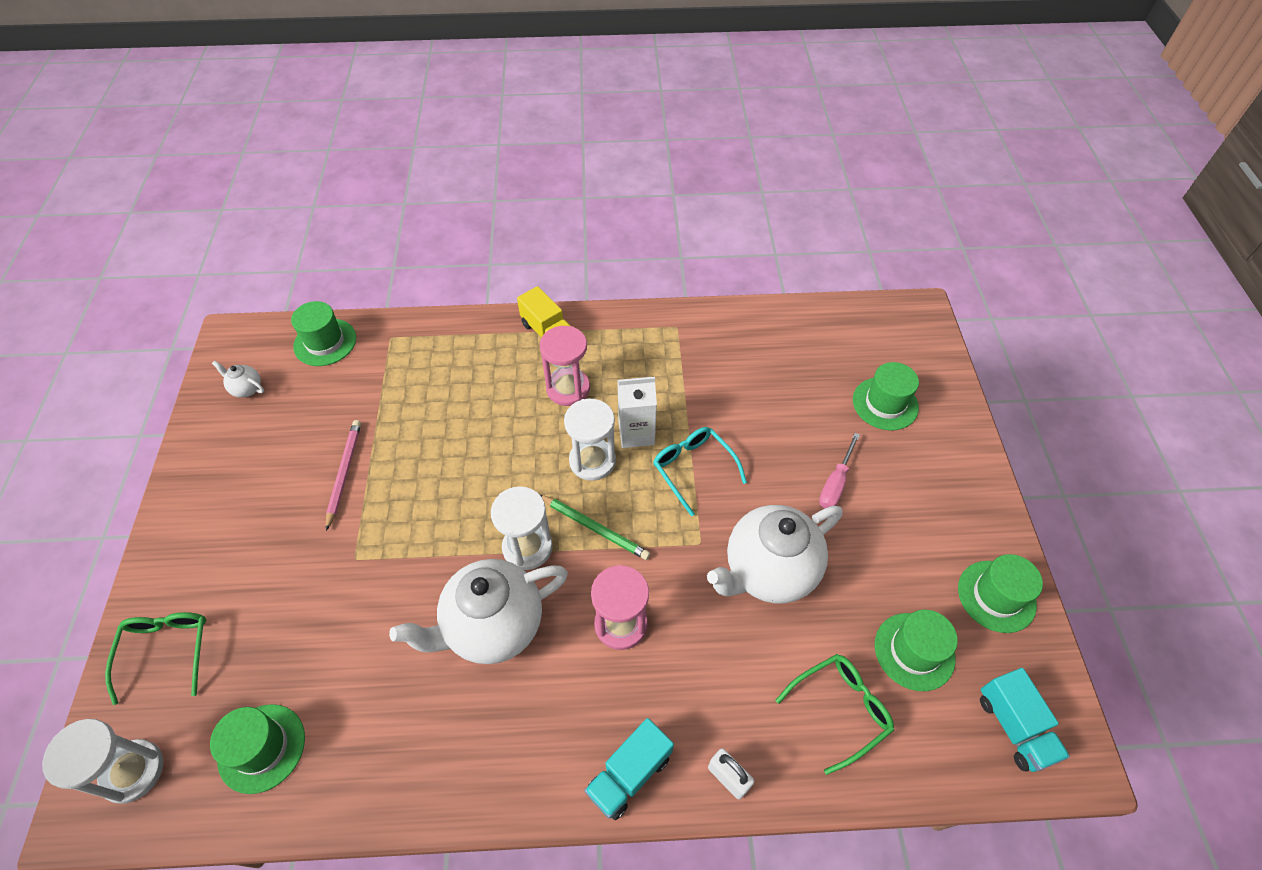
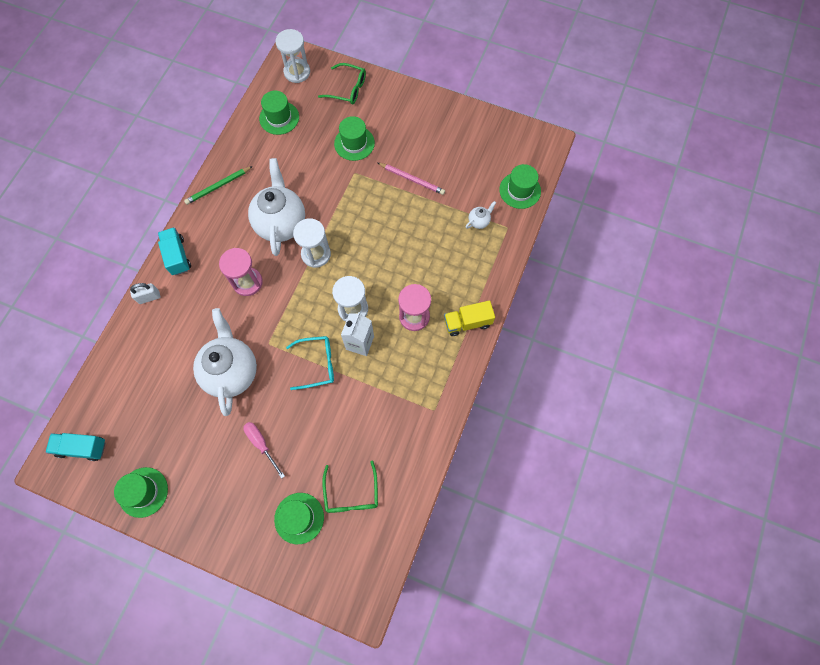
camera: 115 degrees right, 15 degrees up
white teapot [212,361,264,398] -> white teapot moved to [466,201,496,229]
green pencil [540,495,650,560] -> green pencil moved to [184,166,253,205]
green glasses [776,654,894,775] -> green glasses moved to [322,460,378,513]
green hat [875,610,958,691] -> green hat moved to [334,116,375,161]

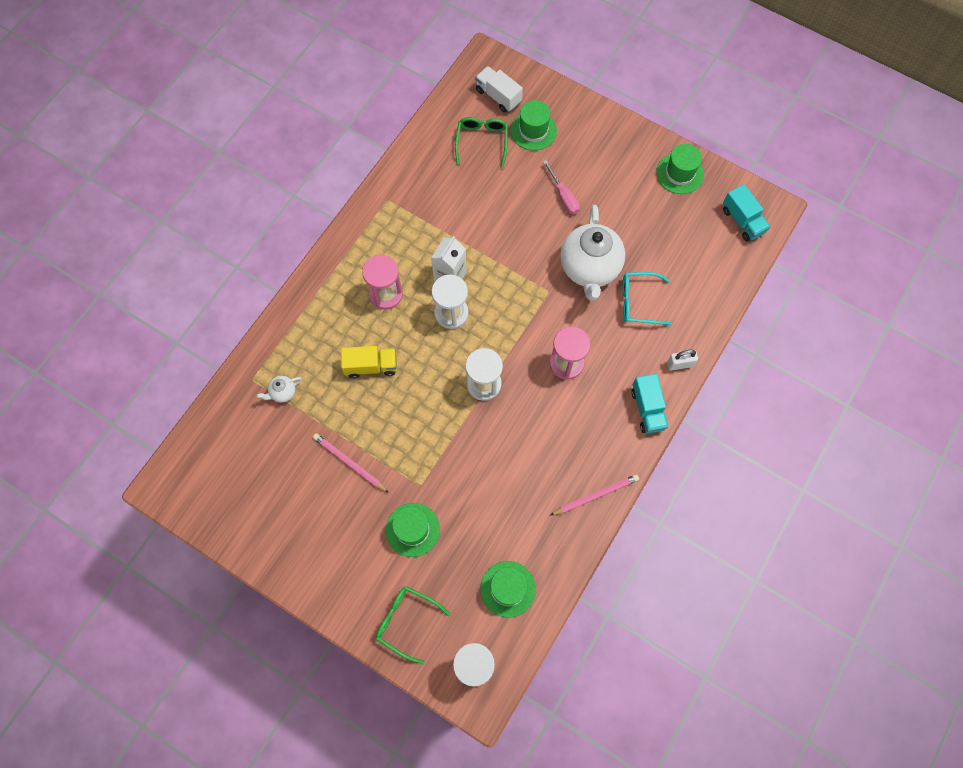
camera: 170 degrees left, 0 degrees up
turquoise truck [46,433,106,461] -> turquoise truck turned 45 degrees clockwise [723,184,771,242]
green pencil [184,166,253,205] -> pink pencil [550,474,639,515]
white teapot [248,158,305,256] -> none
turquoise glasses [286,336,334,390] -> turquoise glasses moved to [623,272,672,325]
yellow truck [444,300,495,336] -> yellow truck moved to [341,346,397,378]
green hat [499,164,541,209] -> none
none -> white truck [475,66,523,113]

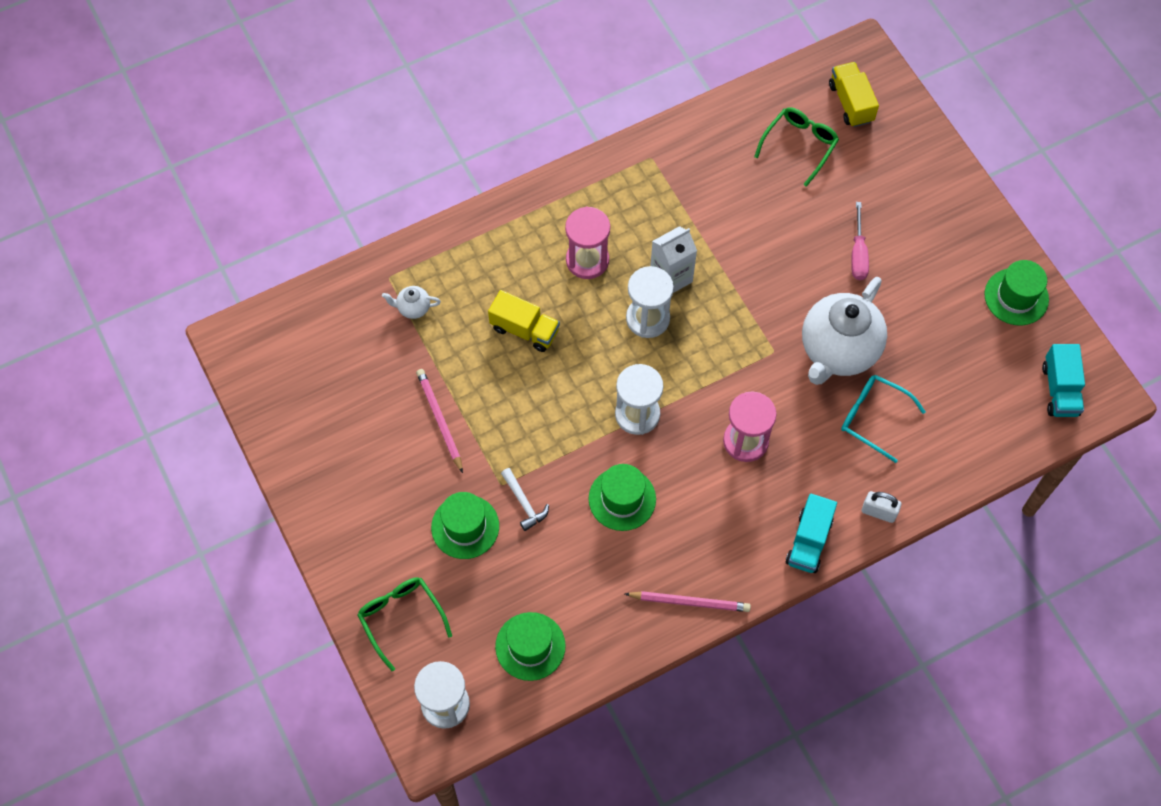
camera: 30 degrees right, 5 degrees down
white truck [475,66,523,113] -> yellow truck [829,62,879,127]
green hat [510,100,557,151] -> green hat moved to [589,464,656,531]
none -> white hammer [501,468,549,531]

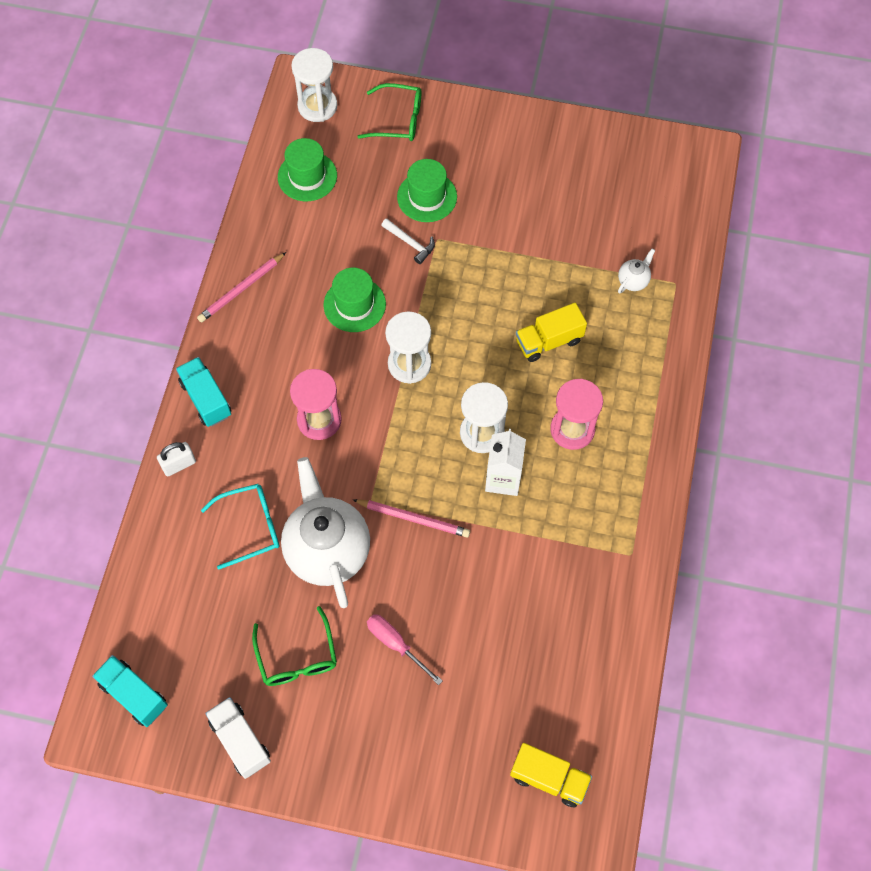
camera: 130 degrees right, 0 degrees up
pink pencil [416,369,463,473] -> pink pencil moved to [353,499,470,538]
white hammer [501,468,549,531] -> white hammer turned 150 degrees counterclockwise [381,218,435,264]
green glasses [754,107,839,187] -> green glasses moved to [252,606,337,686]
green hat [985,260,1049,326] -> white truck [205,697,271,779]

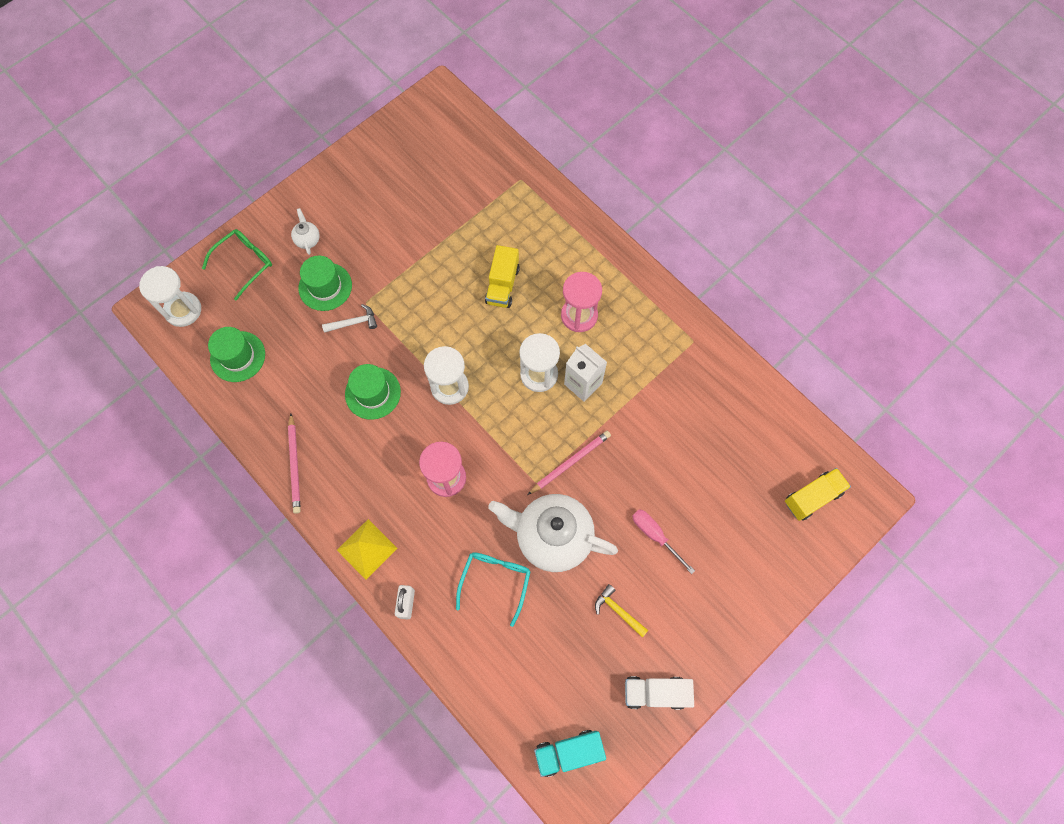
camera: 55 degrees left, 5 degrees up
turquoise truck [176,357,231,427] -> yellow pyramid [337,519,398,580]
green glasses [252,606,337,686] -> yellow hammer [595,584,648,637]
pink screwdriver [367,614,443,685] -> pink screwdriver turned 60 degrees clockwise [632,509,695,574]
white teapot [618,249,655,293] -> white teapot moved to [291,208,320,255]

